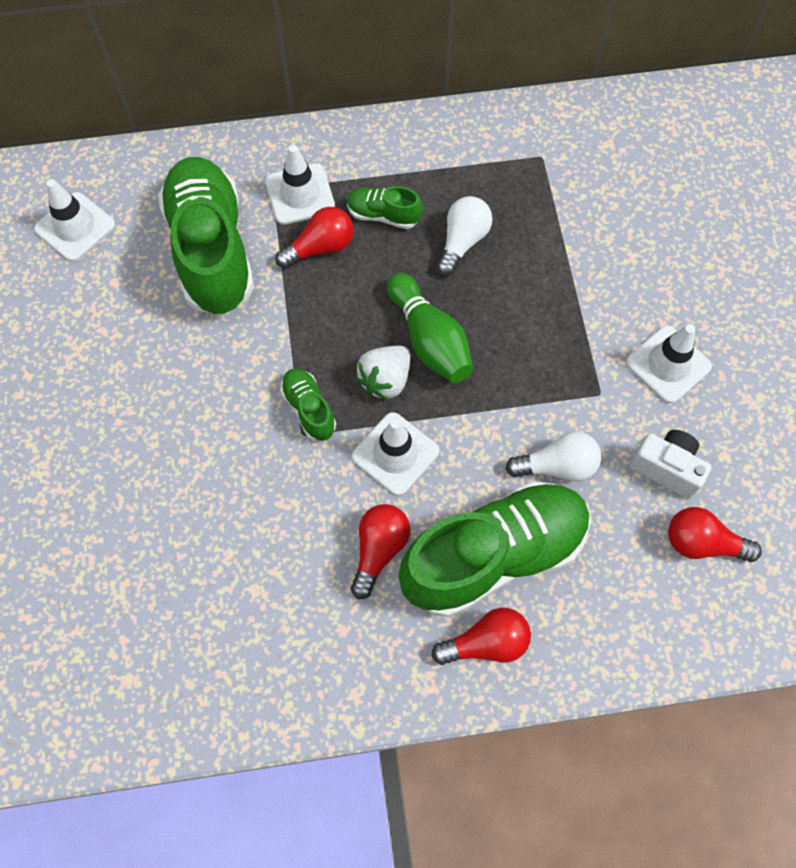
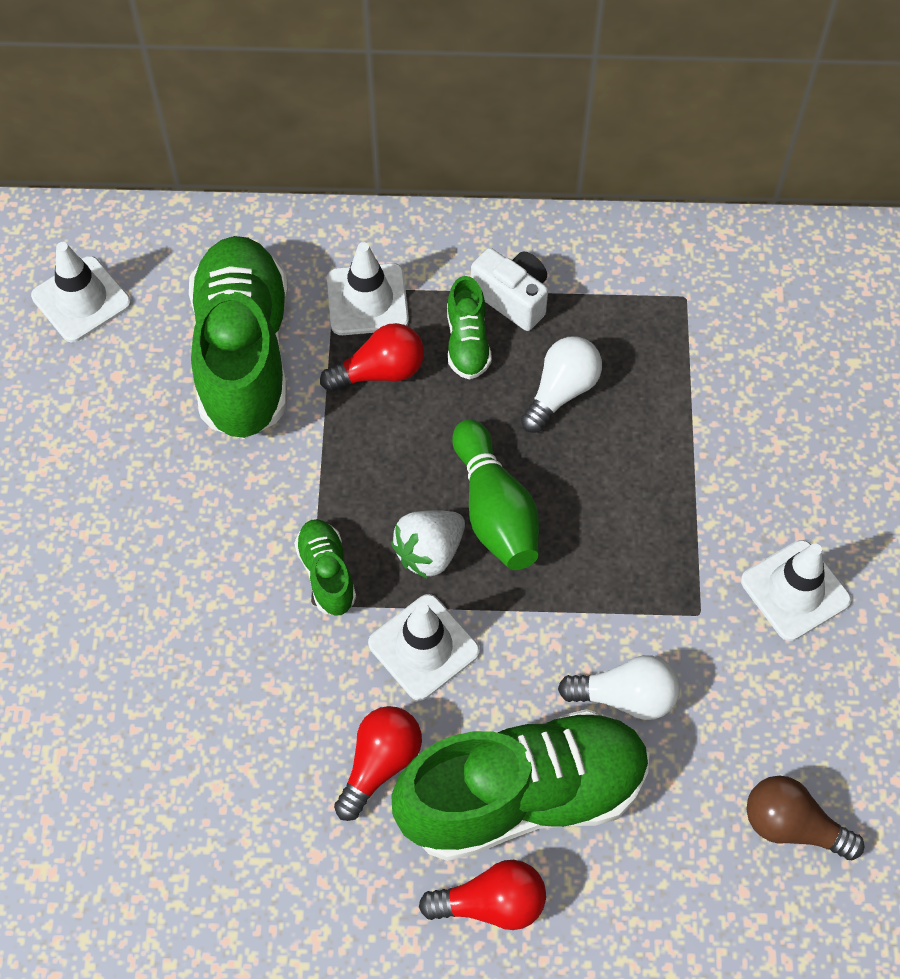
camera: 10 degrees right, 5 degrees down
green shoe [347,186,423,229] -> green shoe turned 120 degrees counterclockwise [447,276,492,379]
white camera [630,430,711,499] -> white camera moved to [471,248,548,331]
red light bulb [668,507,762,562] -> brown light bulb [747,776,864,861]

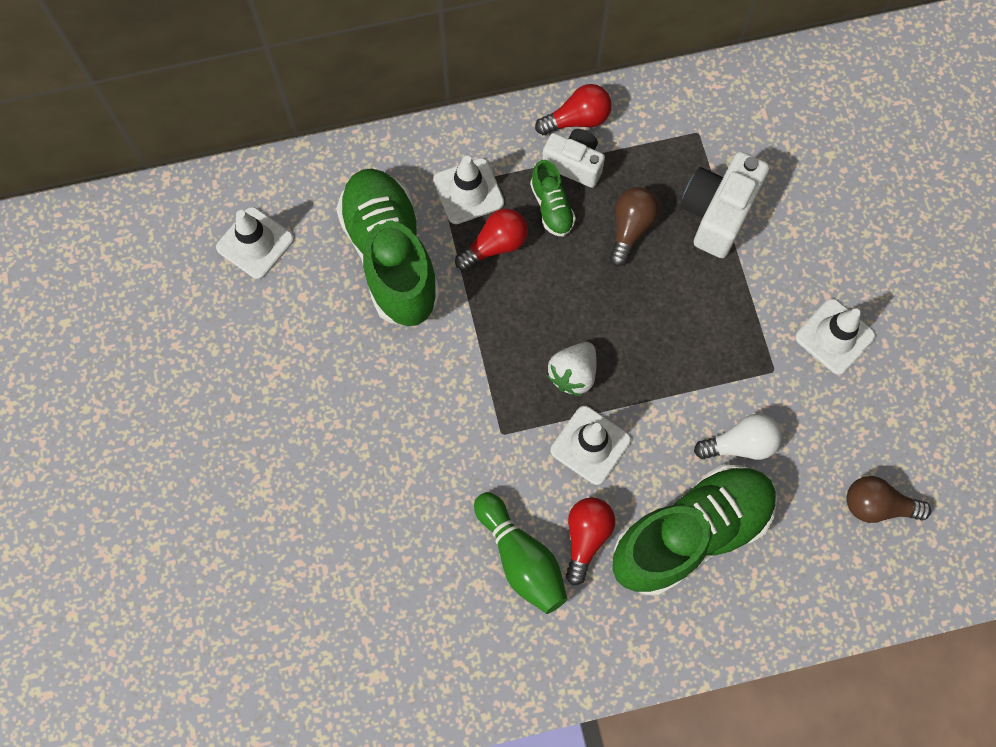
camera: 15 degrees left, 10 degrees up
green shoe [294,519,356,616] -> none
red light bulb [419,860,546,930] -> red light bulb moved to [535,84,612,135]
green bowling pin [452,419,539,570] -> green bowling pin moved to [474,492,567,614]
white light bulb [521,336,602,433] -> brown light bulb [610,187,659,266]
none -> white camera [680,151,770,258]

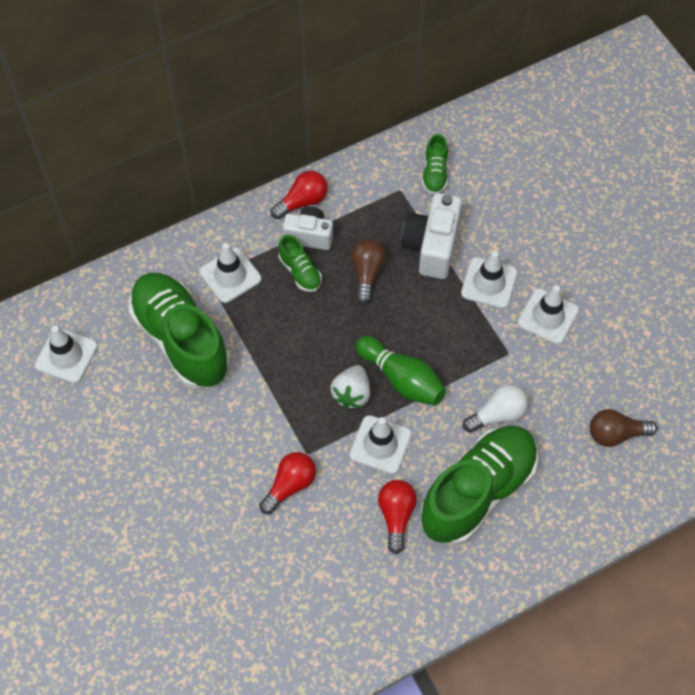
camera: 15 degrees left, 10 degrees down
red light bulb [455,209,528,271] -> red light bulb moved to [259,452,316,514]
green bowling pin [474,492,567,614] -> green bowling pin moved to [356,336,446,406]
none -> green shoe [422,134,448,195]
none -> white traffic cone [461,251,517,308]

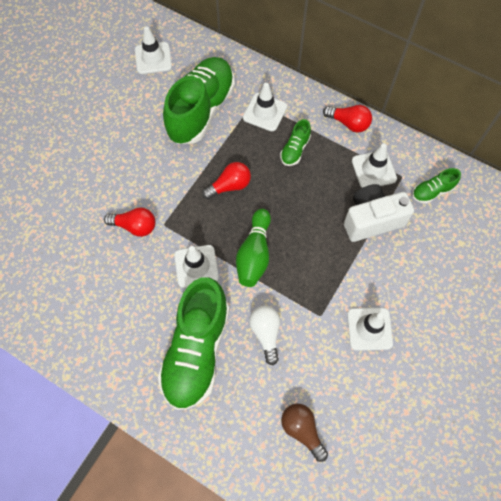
camera: 60 degrees right, 5 degrees up
white camera [283,206,333,250] -> none
white strawberry [330,365,371,409] -> none
brown light bulb [351,239,386,304] -> none
red light bulb [378,480,417,554] -> red light bulb moved to [202,162,251,200]
green shoe [421,426,538,545] -> green shoe turned 90 degrees clockwise [158,277,230,410]
white traffic cone [461,251,517,308] -> white traffic cone moved to [352,143,397,188]
white light bulb [463,384,528,433] -> white light bulb turned 135 degrees counterclockwise [249,306,280,365]

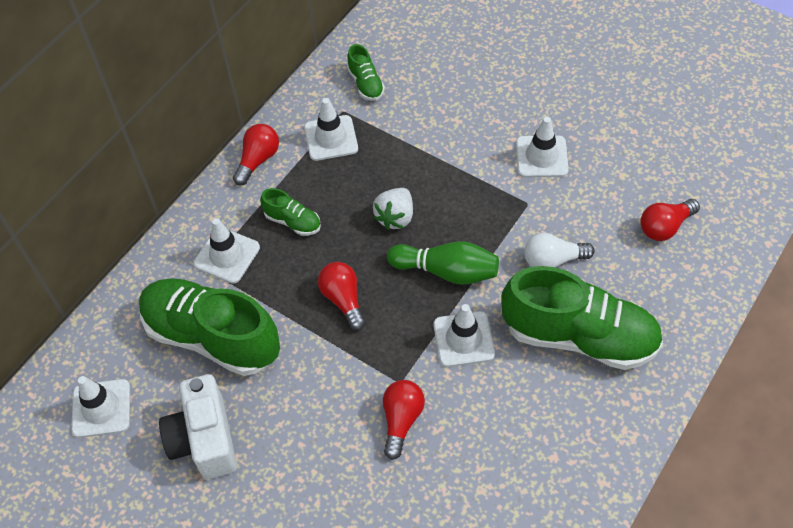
camera: 85 degrees left, 10 degrees down
brown light bulb [281,404,328,462] -> red light bulb [640,199,700,241]
white camera [344,184,414,242] -> white camera moved to [159,374,237,479]
none -> white strawberry [373,188,413,230]

